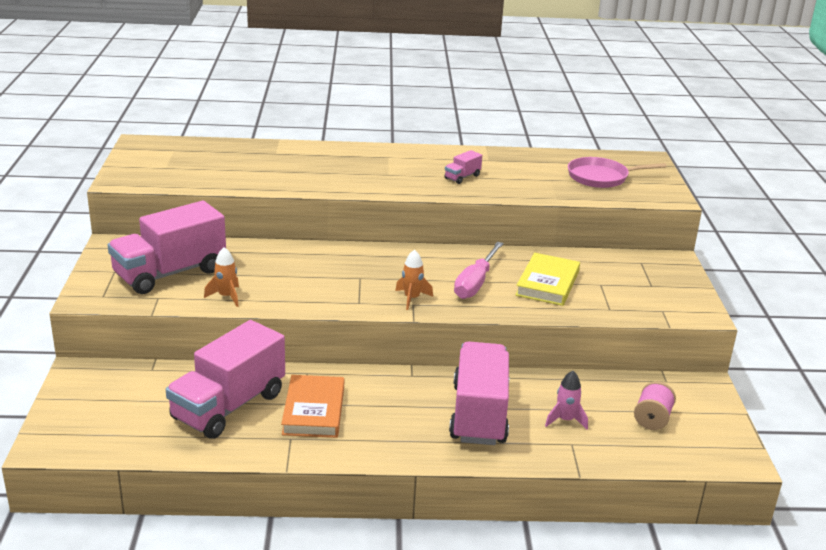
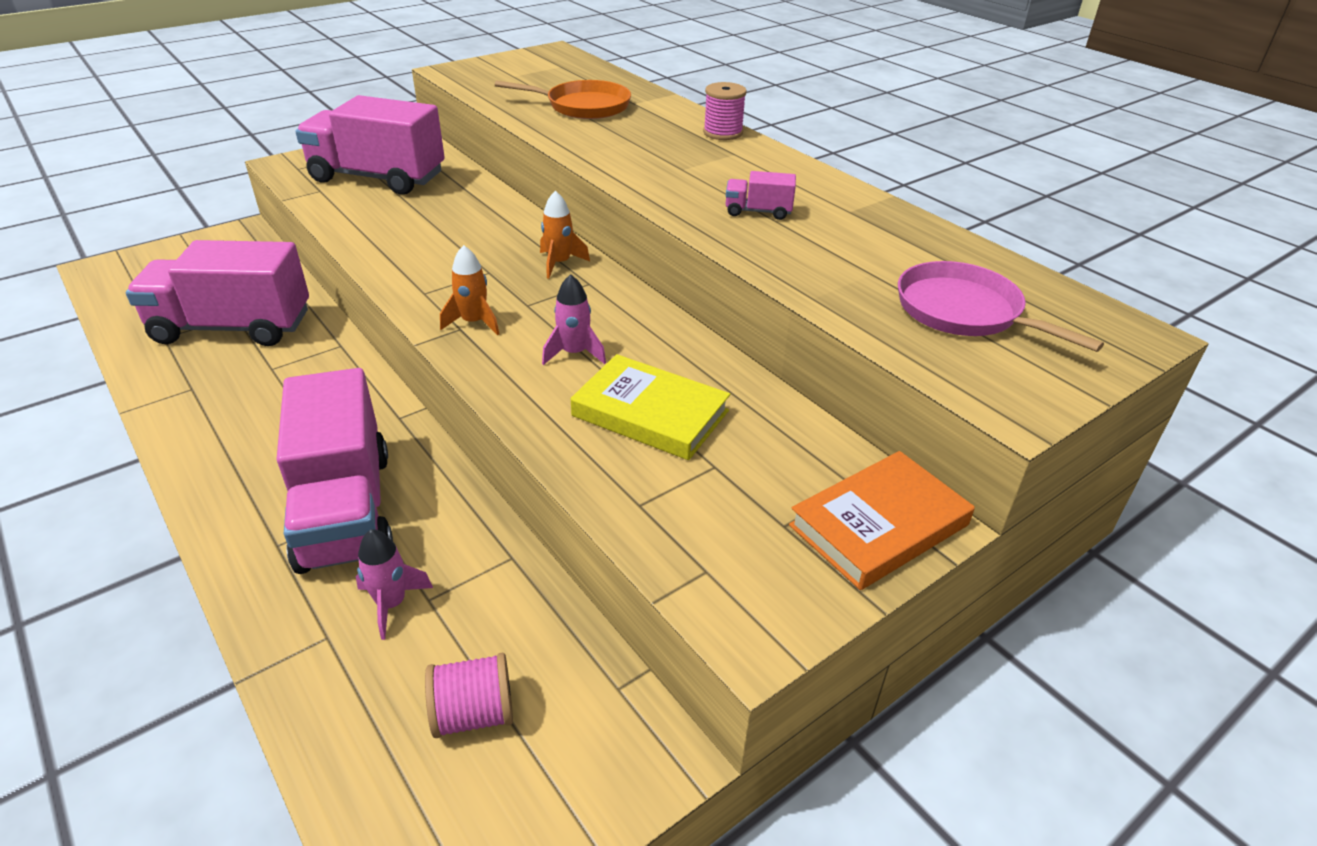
camera: 55 degrees right, 10 degrees up
orange rocket [204,247,239,307] -> orange rocket moved to [540,191,590,279]
orange book [281,375,344,438] -> orange book moved to [789,451,975,590]
pink truck [449,341,509,445] -> pink truck turned 105 degrees clockwise [277,368,393,574]
pink screwdriver [454,242,504,299] -> pink rocket [542,274,606,365]
yellow book [515,253,580,306] -> yellow book turned 45 degrees clockwise [571,354,730,460]
none -> orange pan [495,80,631,119]
none -> pink spool [703,82,747,140]

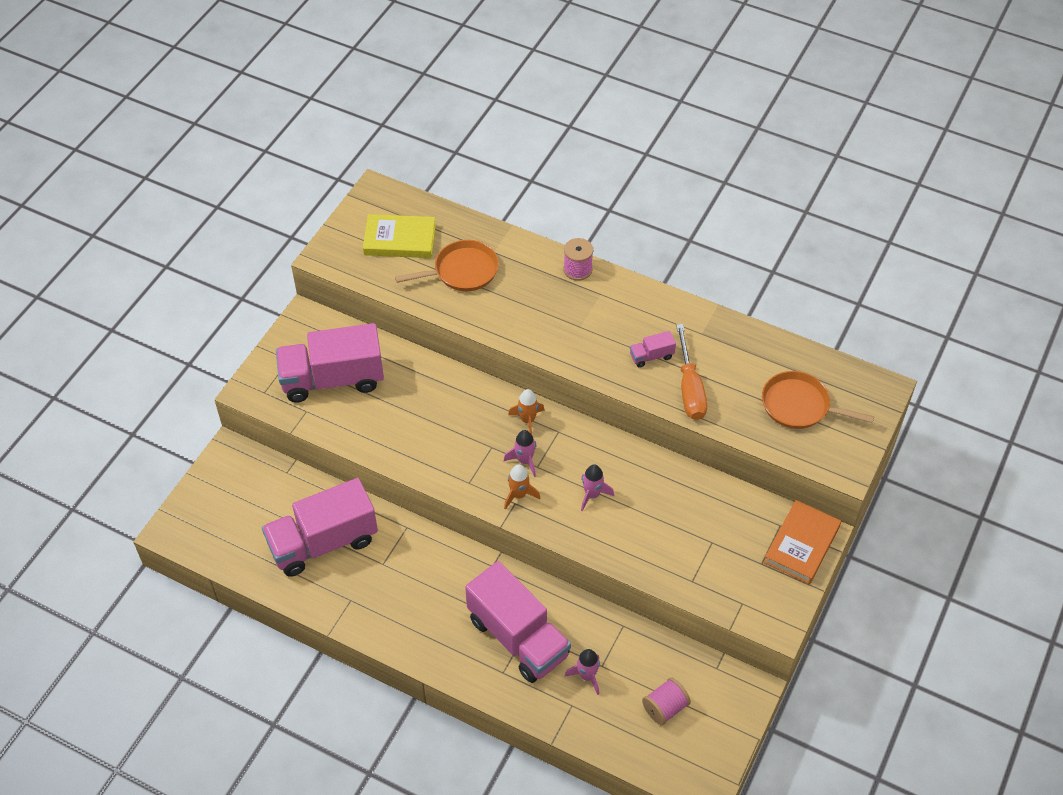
camera: 25 degrees left, 15 degrees up
yellow book [571,354,730,460] -> yellow book moved to [363,214,436,258]
pink pan [898,261,1104,352] -> orange pan [762,371,874,429]
none -> pink rocket [504,430,536,477]
none -> orange screwdriver [676,324,707,420]

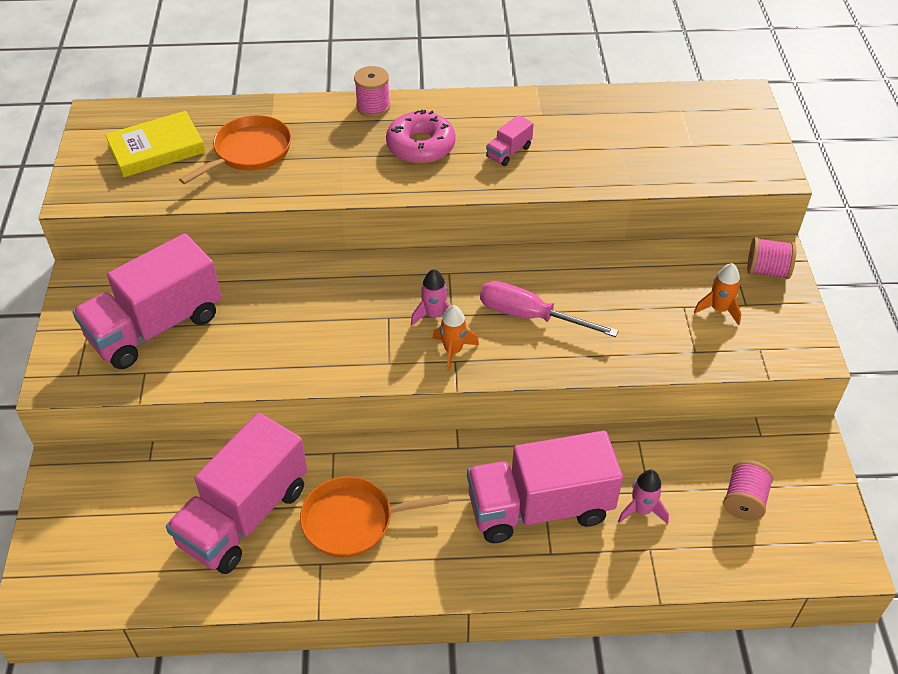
camera: 30 degrees left, 5 degrees down
pink truck [465,561,571,683] -> pink truck turned 150 degrees clockwise [467,431,623,543]
orange rocket [508,389,545,435] -> orange rocket moved to [694,263,741,325]
pink rocket [581,465,614,511] -> pink screwdriver [480,281,619,337]
orange screwdriver [676,324,707,420] -> none
orange pan [762,371,874,429] -> orange pan moved to [300,476,449,557]
orange book [764,500,841,584] -> pink spool [747,237,797,279]
none -> pink donut [386,110,456,164]

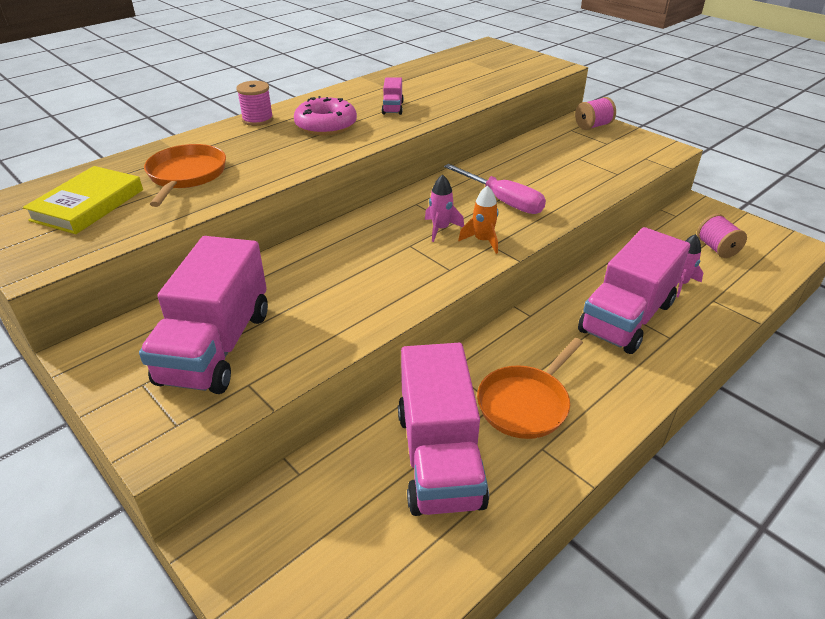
camera: 40 degrees left, 10 degrees down
pink screwdriver [480,281,619,337] -> pink screwdriver turned 120 degrees counterclockwise [444,164,546,214]
orange rocket [694,263,741,325] -> none

